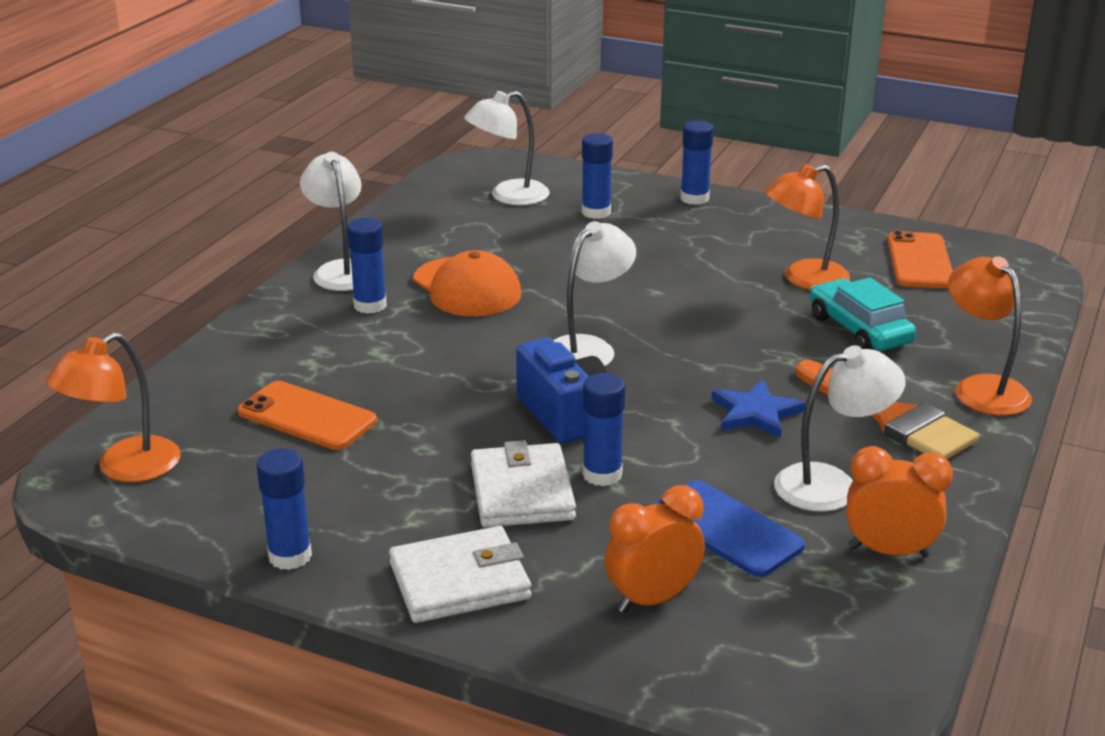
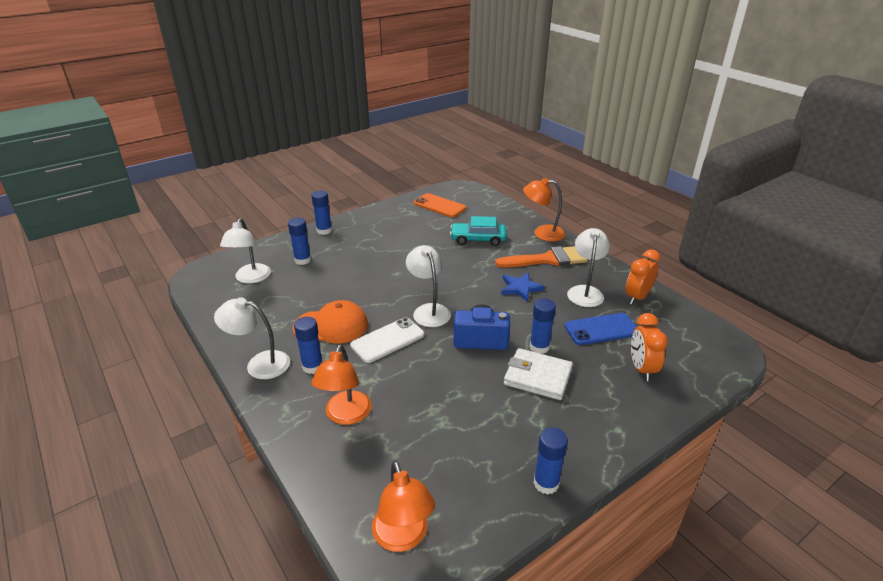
camera: 60 degrees left, 5 degrees up
orange phone [238,381,377,450] -> none
white wallet [389,526,531,623] -> none
orange lamp [765,164,850,290] -> orange lamp moved to [311,344,372,425]
none -> white phone [350,317,424,363]

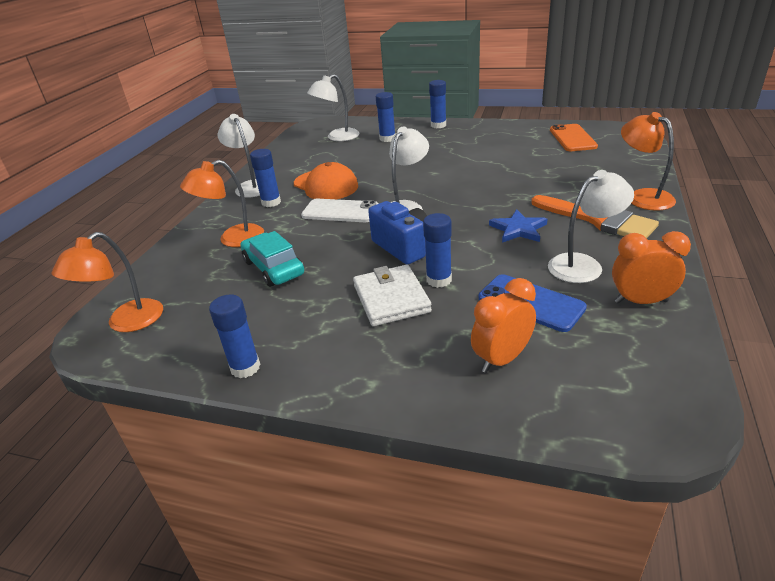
camera: 55 degrees right, 0 degrees up
turquoise car [450,216,507,246] -> turquoise car moved to [240,231,304,287]

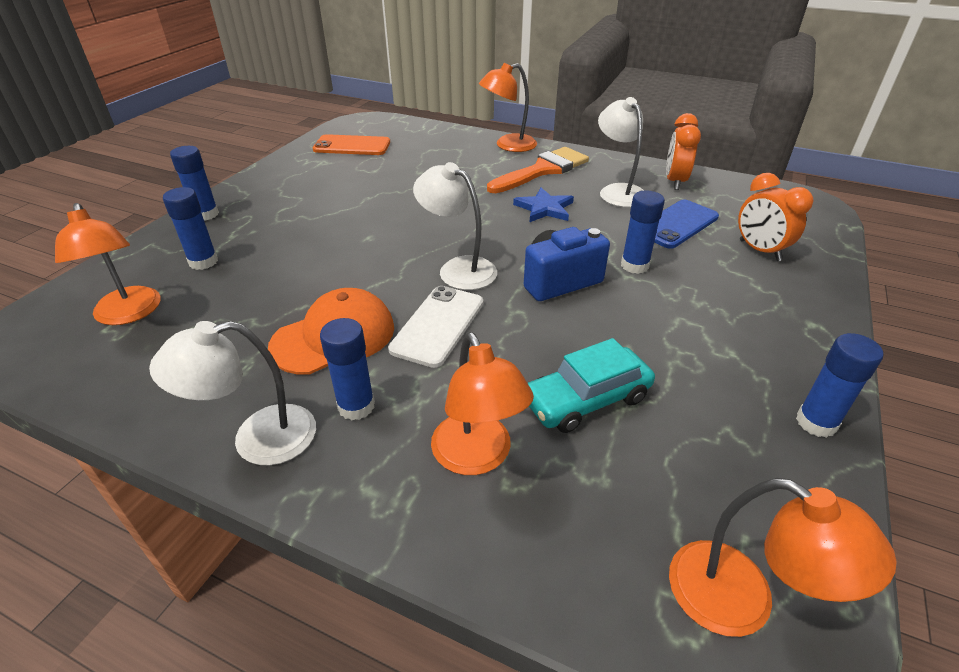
camera: 85 degrees left, 5 degrees up
white lamp [307,74,359,141] -> orange lamp [55,203,161,325]
white wallet [353,265,432,326] -> none

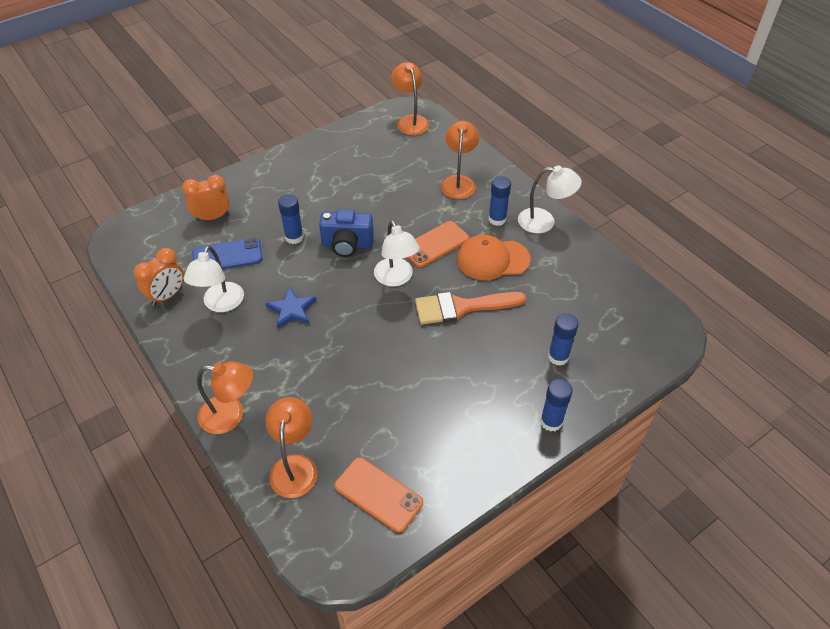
camera: 150 degrees left, 10 degrees up
orange lamp [55,203,161,325] -> orange lamp moved to [266,397,317,498]
white phone [388,286,483,368] -> orange phone [407,221,469,268]
orange brush [487,147,589,193] -> orange brush moved to [415,292,526,324]
turquoise car [528,338,655,433] -> none
orange clock [738,173,814,261] -> orange clock turned 105 degrees counterclockwise [182,175,229,221]
blue glue stick [796,333,883,438] -> none

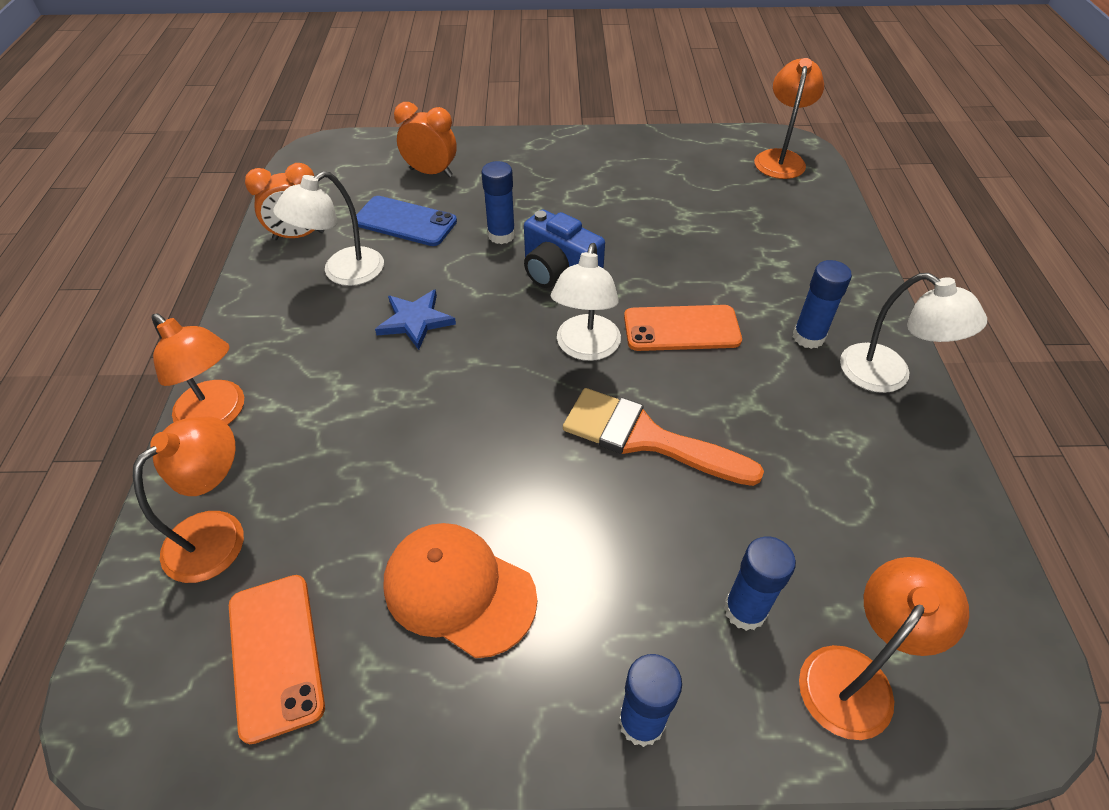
camera: 35 degrees right, 0 degrees up
orange lamp [441,121,479,199] -> orange lamp moved to [799,557,969,740]
orange cap [457,234,531,280] -> orange cap moved to [384,523,537,658]

